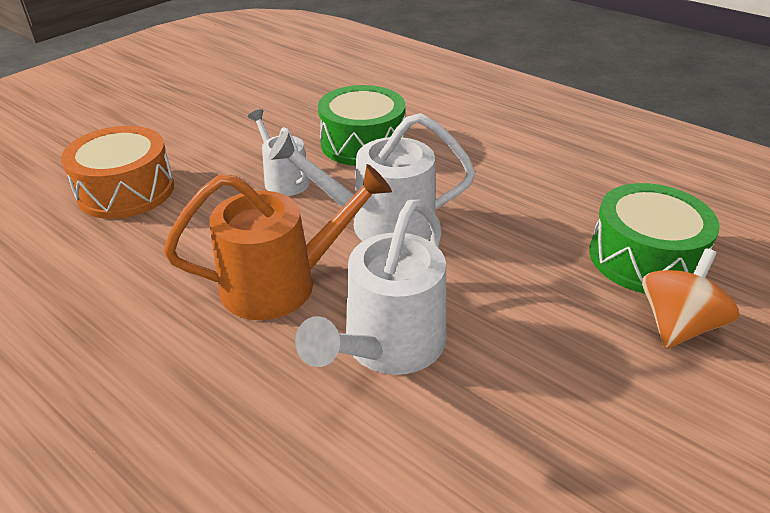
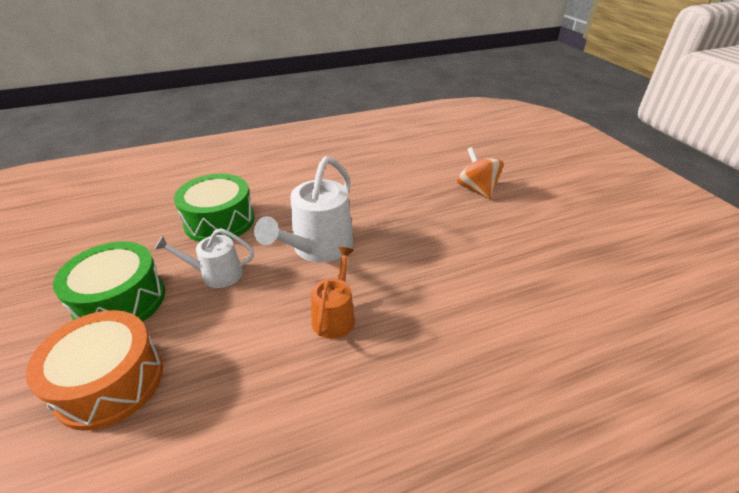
camera: 60 degrees left, 0 degrees up
orange watering can [164,164,392,320] -> orange watering can [311,247,355,339], size x0.60
white watering can [295,200,446,375] -> none
green drum [589,183,720,293] -> green drum moved to [53,241,165,322]

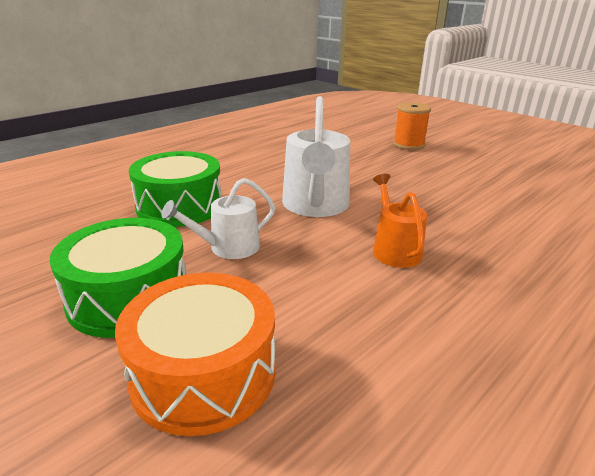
camera: 25 degrees left, 10 degrees down
orange spinning top [457,147,503,199] -> orange spool [393,102,431,150]

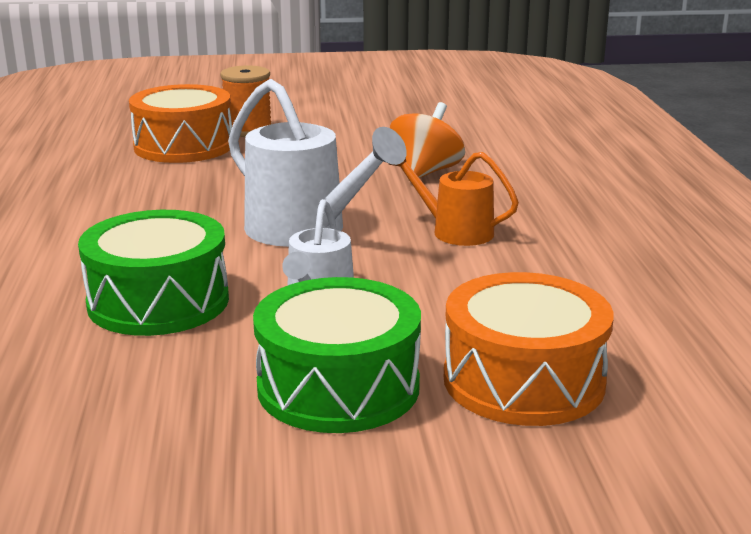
camera: 50 degrees left, 5 degrees down
none -> orange drum [129,84,232,163]
none -> orange spinning top [390,102,465,181]

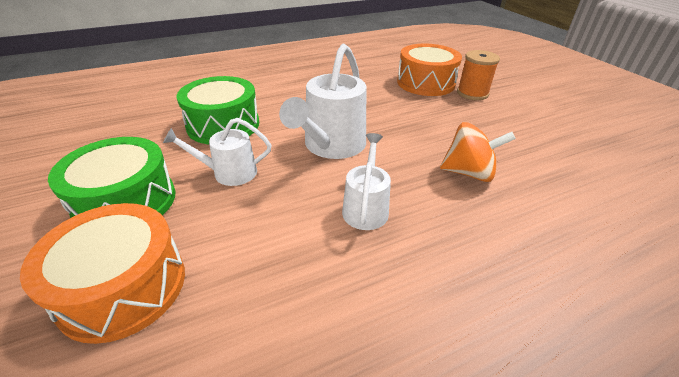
camera: 70 degrees right, 15 degrees up
orange watering can [389,152,519,246] -> white watering can [342,133,391,230]

